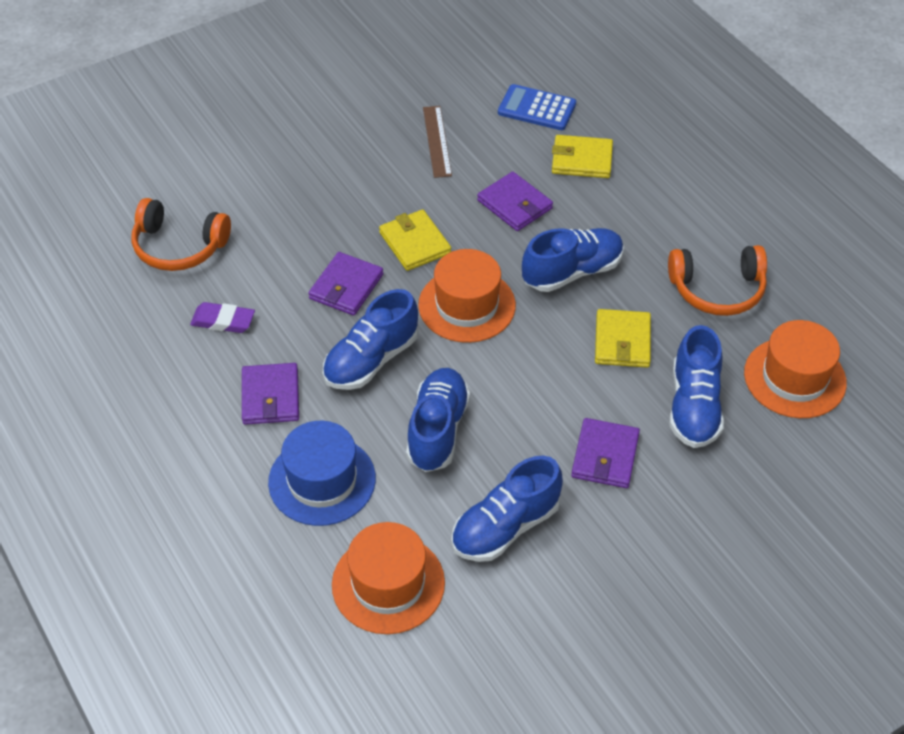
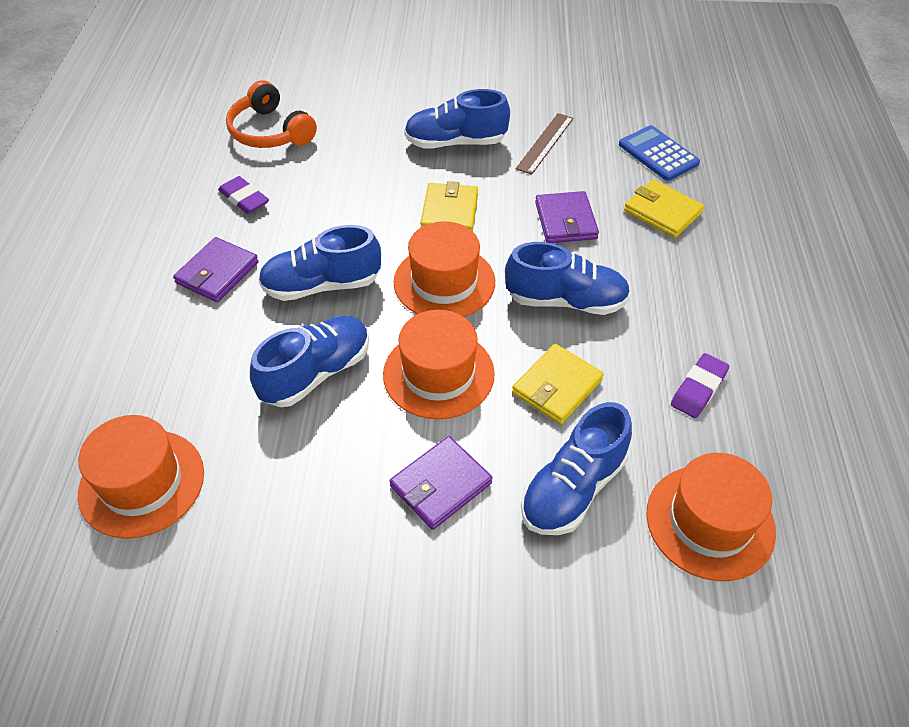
camera: 35 degrees right, 0 degrees up
blue hat [268,421,376,526] -> none
purple wallet [308,252,383,316] -> none
blue shoe [451,456,563,562] -> blue shoe moved to [404,89,510,149]
orange headphones [668,245,767,316] -> purple eraser [671,353,729,418]
none -> orange hat [383,310,495,419]

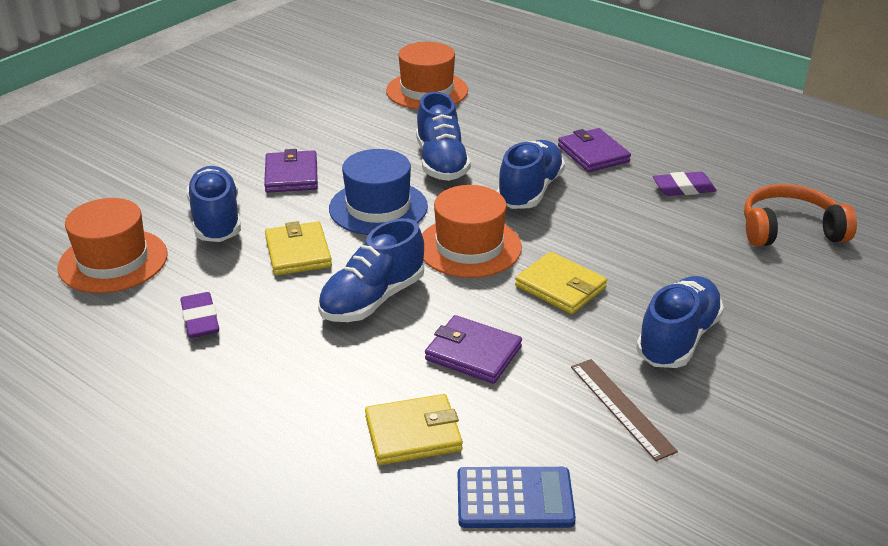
camera: 125 degrees right, 15 degrees down
orange hat [383,310,495,419] -> blue hat [329,149,428,235]

